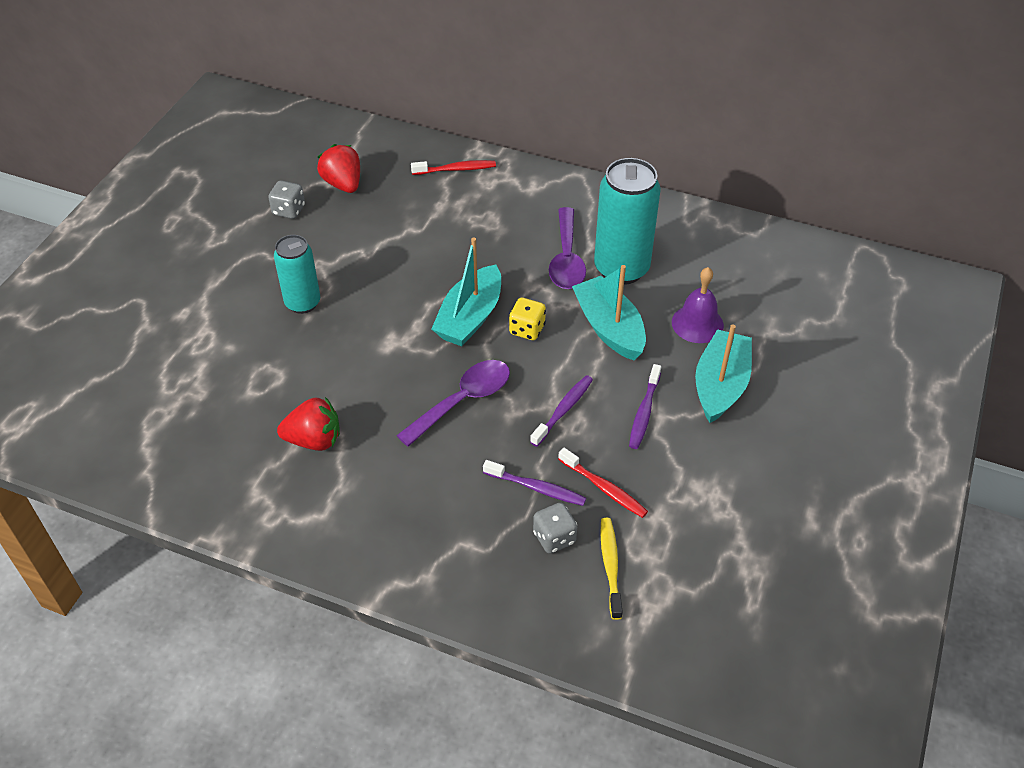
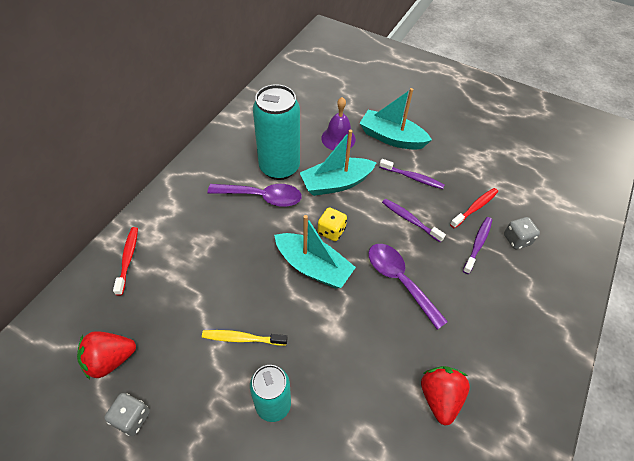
camera: 85 degrees left, 5 degrees up
yellow toothbrush [600,518,623,620] -> yellow toothbrush moved to [202,330,287,346]

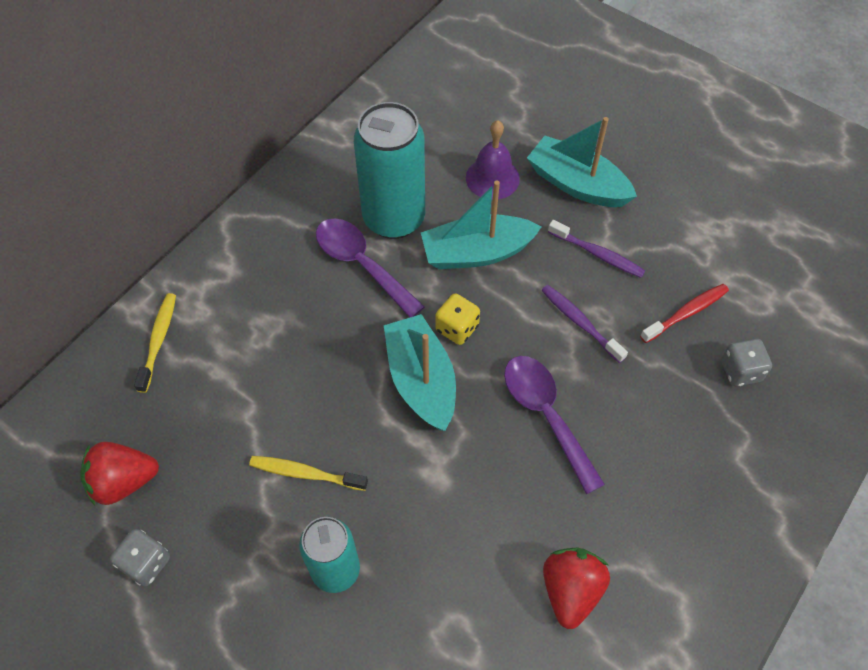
camera: 10 degrees right, 5 degrees up
red toothbrush [113,227,138,296] -> yellow toothbrush [134,293,176,393]
purple spoon [208,184,302,207] -> purple spoon turned 150 degrees counterclockwise [316,218,425,318]
turquoise boat [274,215,356,289] -> turquoise boat turned 150 degrees counterclockwise [384,314,456,431]
purple toothbrush [463,217,492,274] -> none

